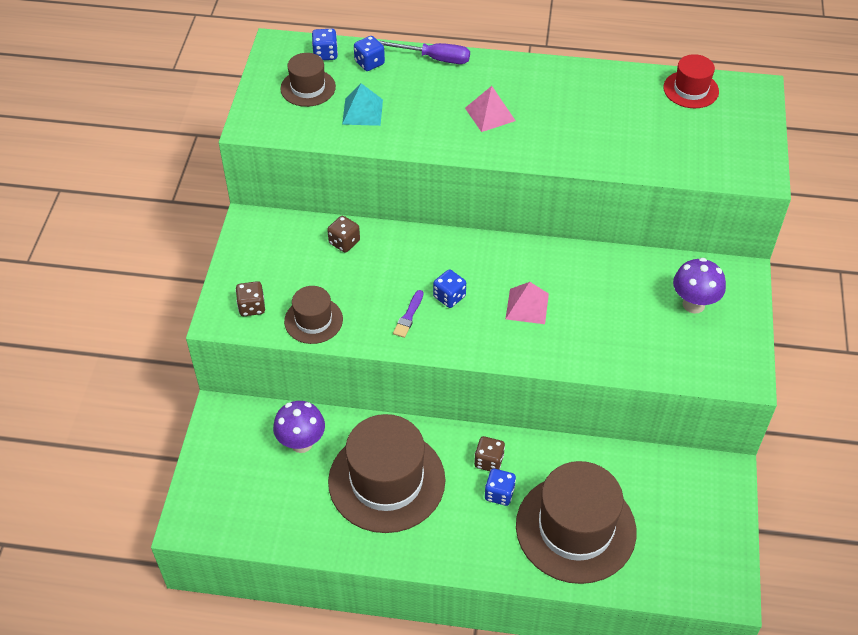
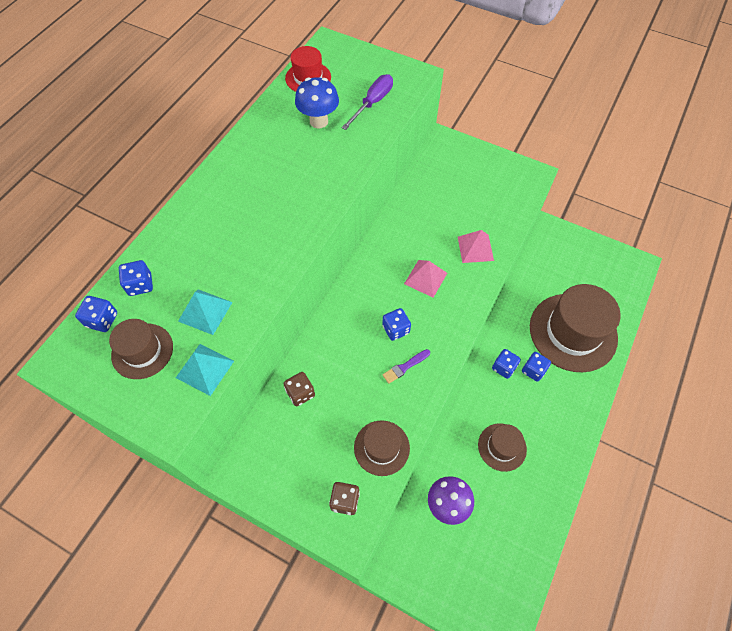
camera: 70 degrees left, 10 degrees up
brown hat [328,414,445,533] -> brown hat [478,423,527,472], size x0.50
purple screwdriver [379,41,470,64] -> purple screwdriver moved to [341,74,393,130]
purple brush [393,290,424,338] -> purple brush turned 105 degrees clockwise [383,349,430,384]
pink pyramid [465,86,516,132] -> pink pyramid moved to [458,230,494,263]
brown dice [474,436,505,471] -> blue dice [492,349,521,379]
purple mushroom [673,258,726,313] -> none
none -> turquoise pyramid [176,344,234,396]
none -> blue mushroom [295,77,339,128]

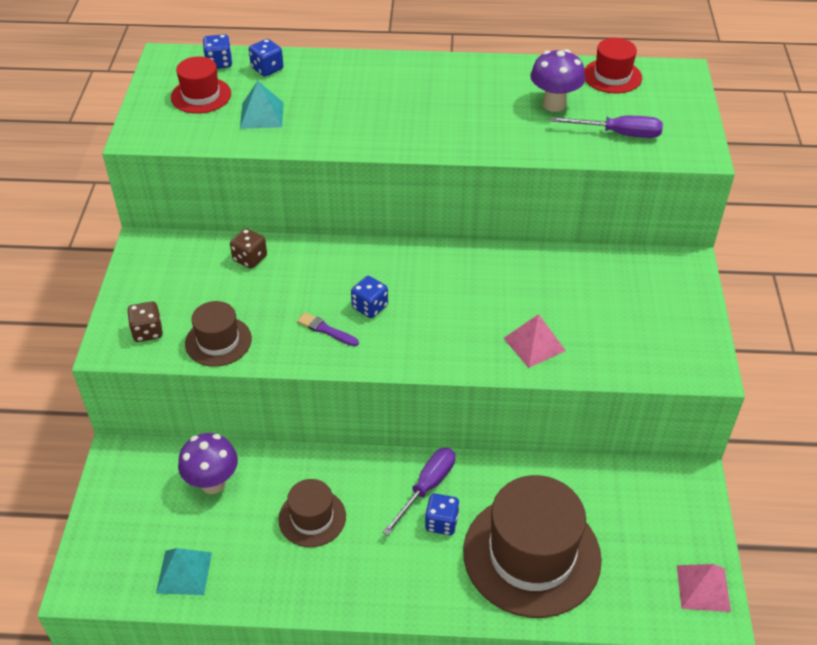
camera: 65 degrees right, 15 degrees down
brown hat [109,319,173,379] -> red hat [171,56,231,114]
turquoise pyramid [176,344,234,396] -> turquoise pyramid moved to [156,548,212,595]
blue mushroom [295,77,339,128] -> purple mushroom [531,49,585,112]
pink pyramid [404,260,447,298] -> pink pyramid moved to [677,564,731,612]
blue dice [492,349,521,379] -> purple screwdriver [382,448,455,536]

